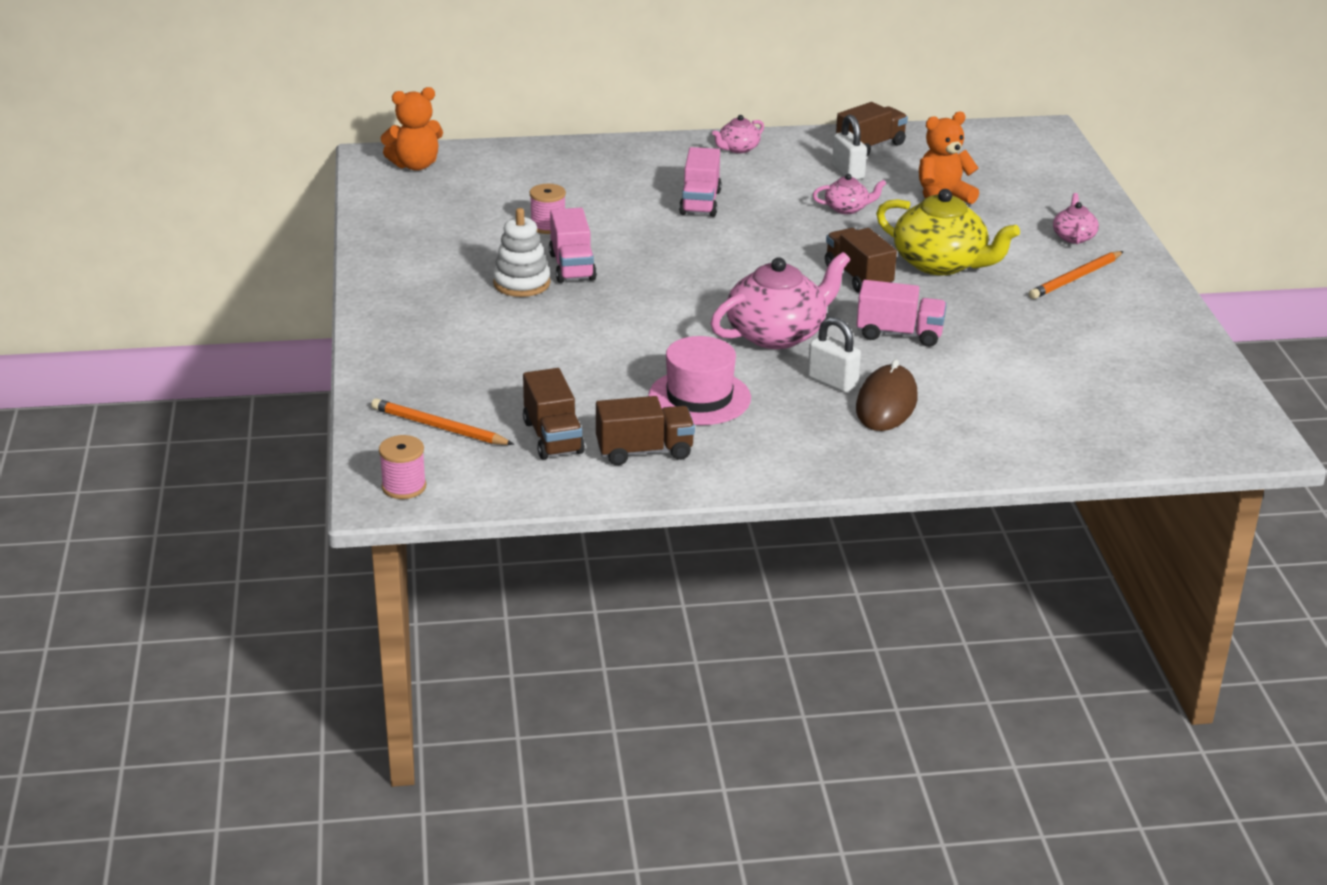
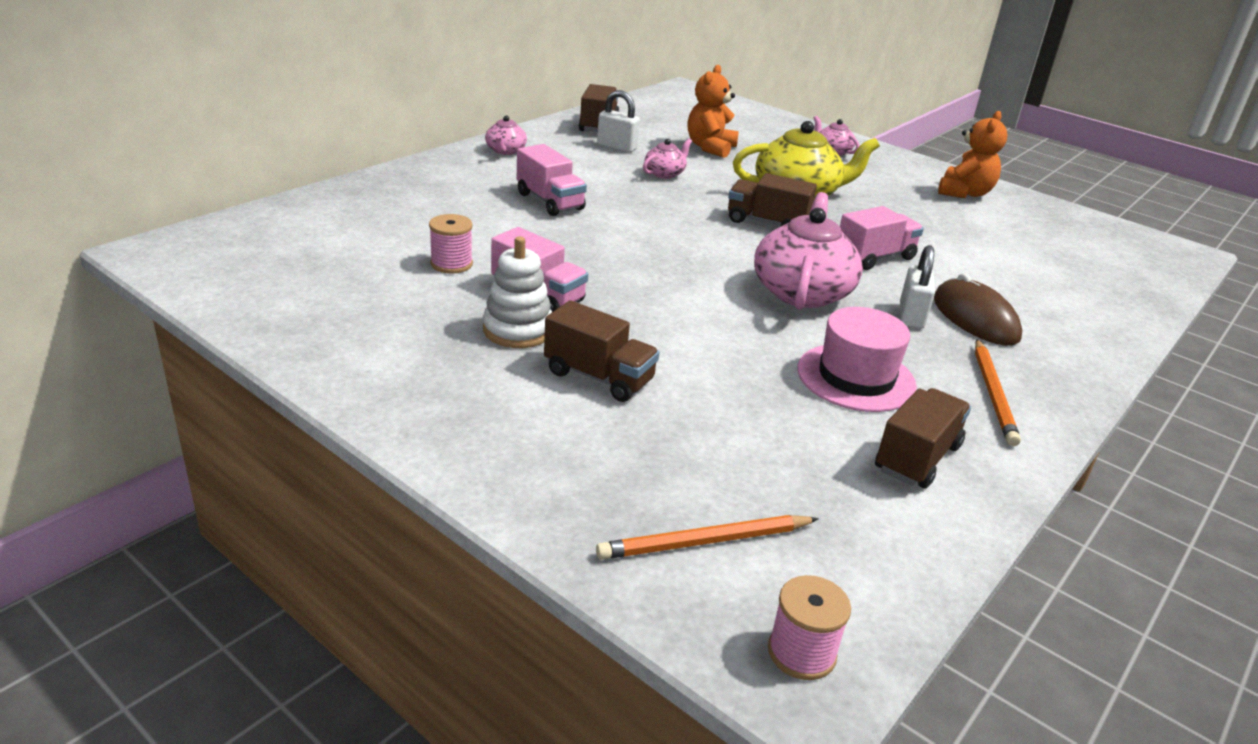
camera: 45 degrees left, 0 degrees up
orange teddy bear [381,87,443,171] -> orange teddy bear moved to [938,111,1007,198]
brown truck [523,368,585,459] -> brown truck moved to [544,300,659,402]
white padlock [808,317,861,393] -> white padlock turned 75 degrees counterclockwise [900,245,935,329]
orange pencil [1029,251,1124,299] -> orange pencil moved to [975,339,1021,446]

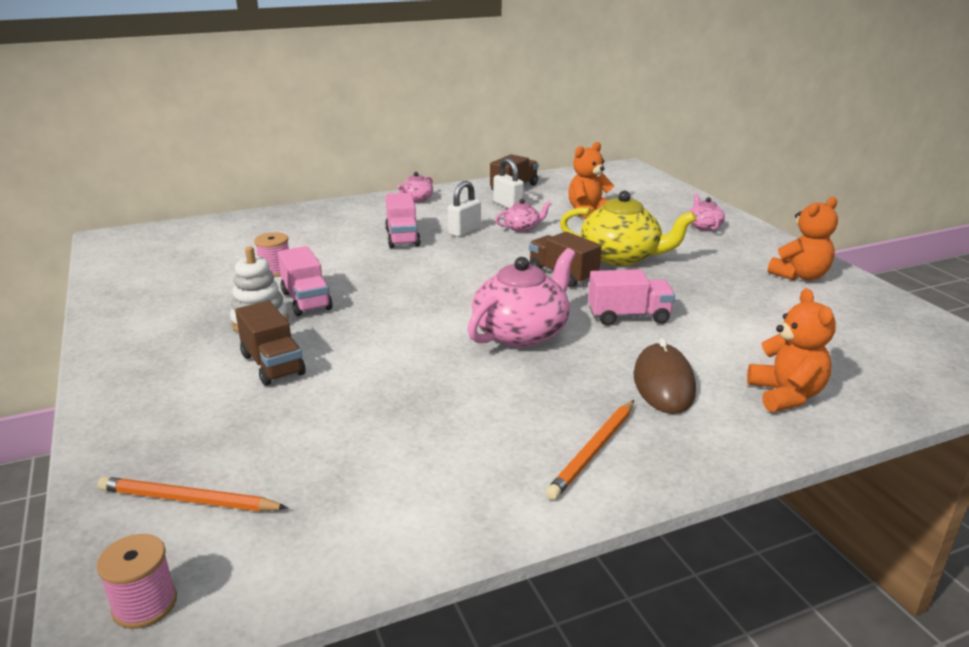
camera: 30 degrees right, 5 degrees down
pink hat [798,307,917,412] -> none
brown truck [875,388,971,488] -> none
white padlock [900,245,935,329] -> white padlock moved to [447,181,481,237]
none -> orange teddy bear [747,288,836,412]

